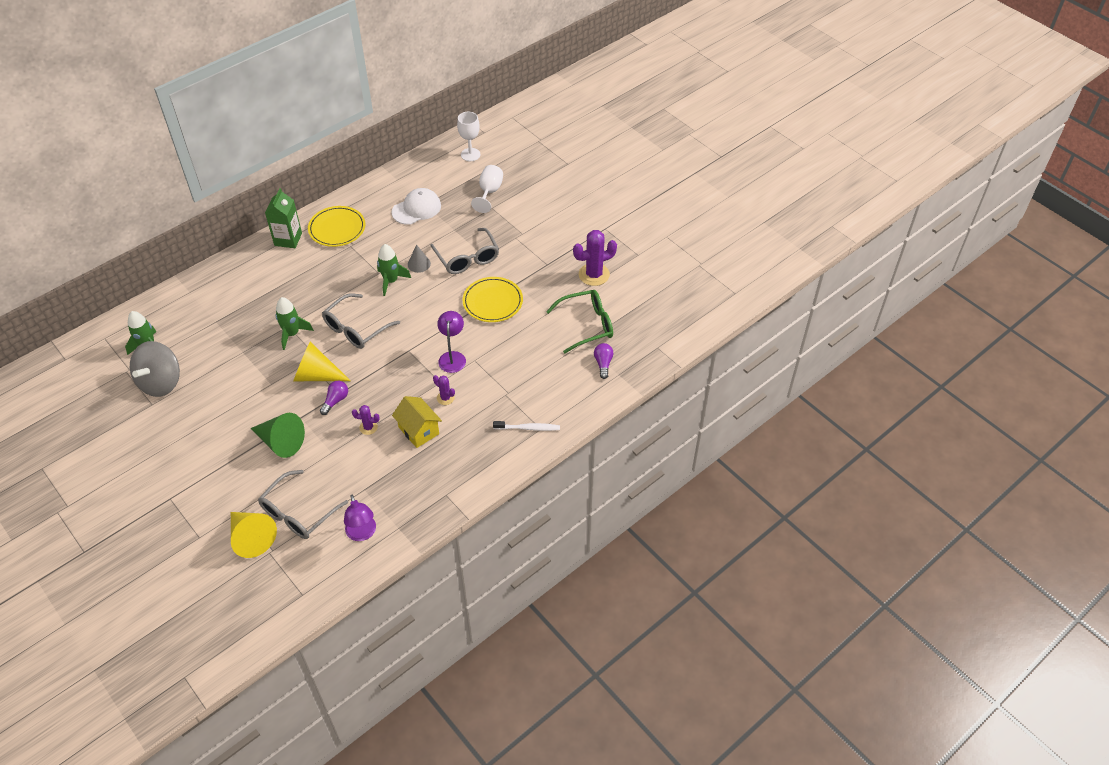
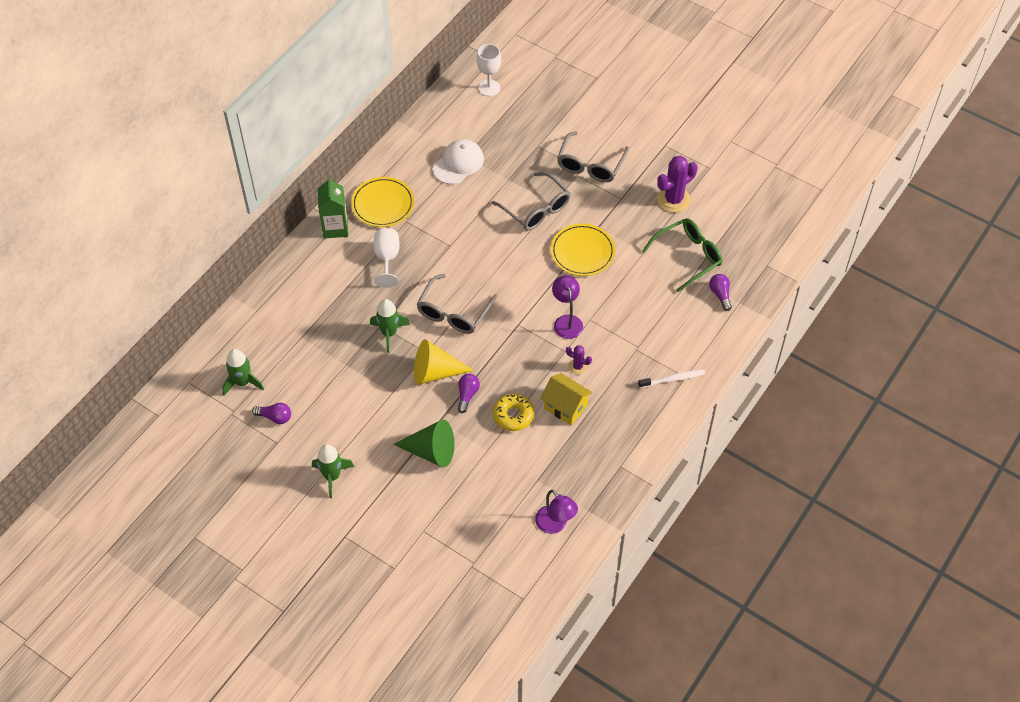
camera: 15 degrees left, 5 degrees up
grey spinning top [130,341,180,397] -> purple light bulb [252,403,291,424]
yellow cone [231,512,277,558] -> none
grey glasses [258,470,348,539] -> grey glasses moved to [557,131,629,182]
purple cactus [352,405,380,435] -> yellow donut [493,394,534,431]
green rocket [377,244,411,296] -> green rocket moved to [312,444,354,498]
grey cone [408,244,431,273] -> none
white goblet [471,165,503,213] -> white goblet moved to [373,228,400,288]

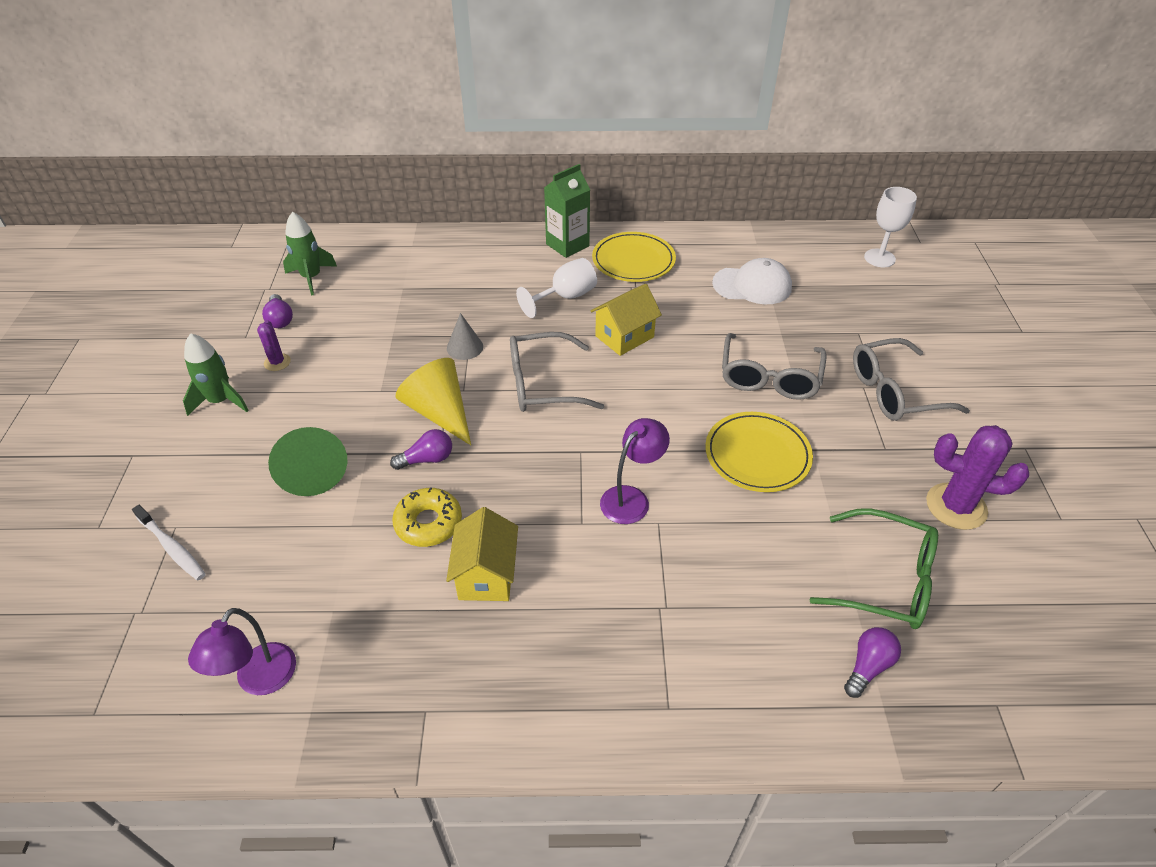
camera: 55 degrees right, 10 degrees down
green rocket [370,299,410,353] -> grey cone [447,313,483,360]
purple cactus [566,345,592,375] -> purple cactus moved to [257,320,291,371]
white toothbrush [638,369,705,388] -> white toothbrush moved to [132,505,206,580]
none -> yellow house [591,284,662,356]

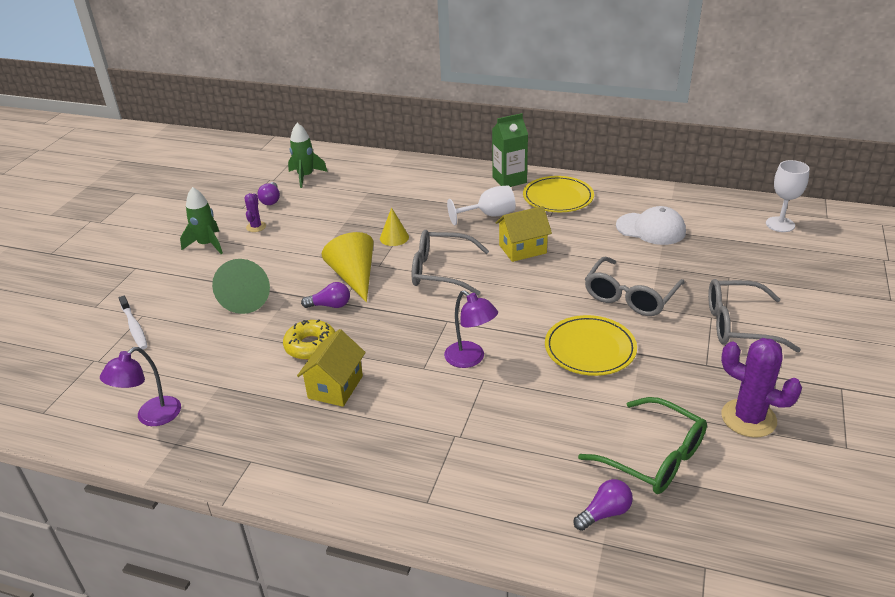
camera: 20 degrees right, 10 degrees down
grey cone [447,313,483,360] -> yellow cone [380,207,409,246]
purple lamp [600,418,670,524] -> purple lamp turned 75 degrees clockwise [444,290,498,368]

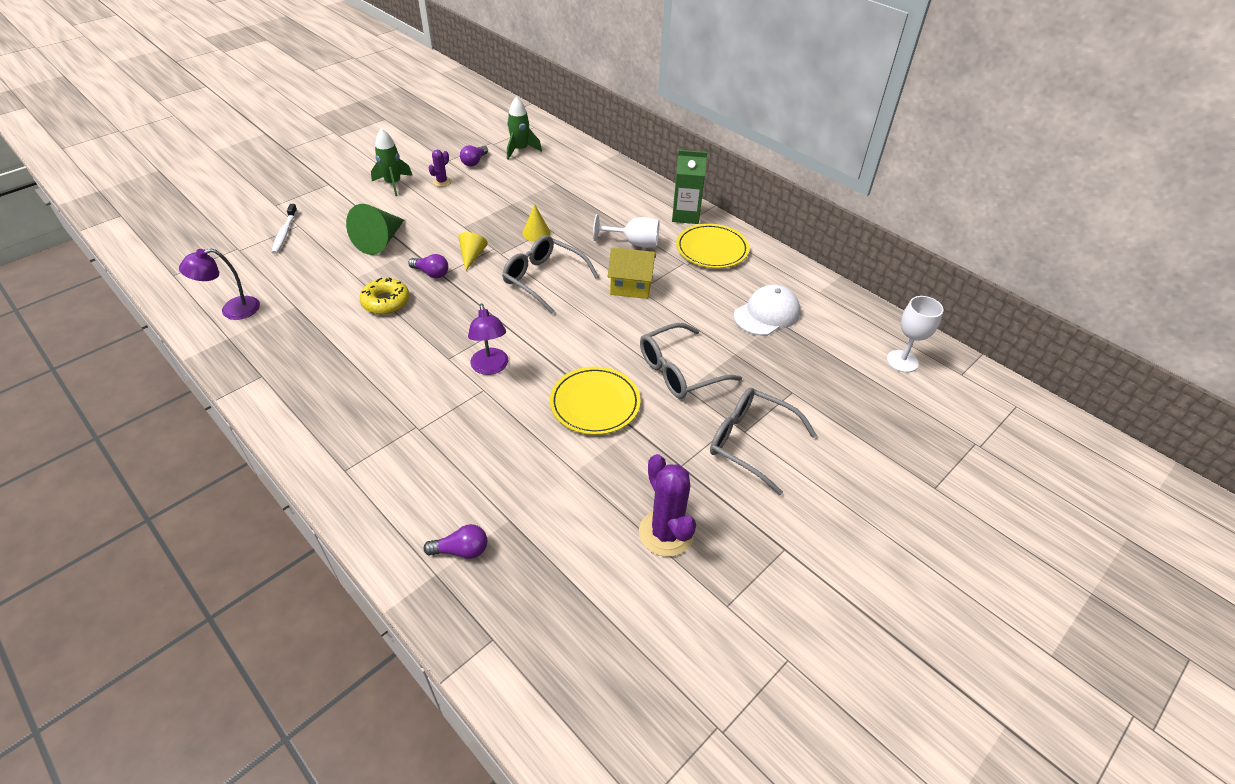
camera: 25 degrees right, 10 degrees up
yellow house [297,329,366,407] -> none
yellow cone [322,232,374,302] -> yellow cone [458,232,488,271], size x0.58
green glasses [578,397,707,494] -> none
white cap [616,206,686,245] -> white cap turned 90 degrees counterclockwise [733,285,800,336]

